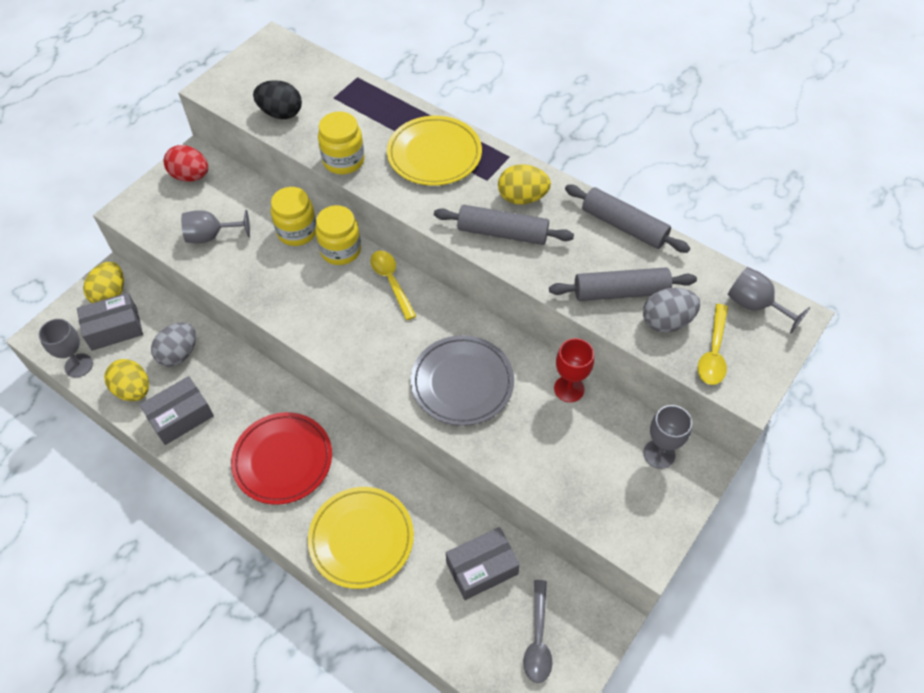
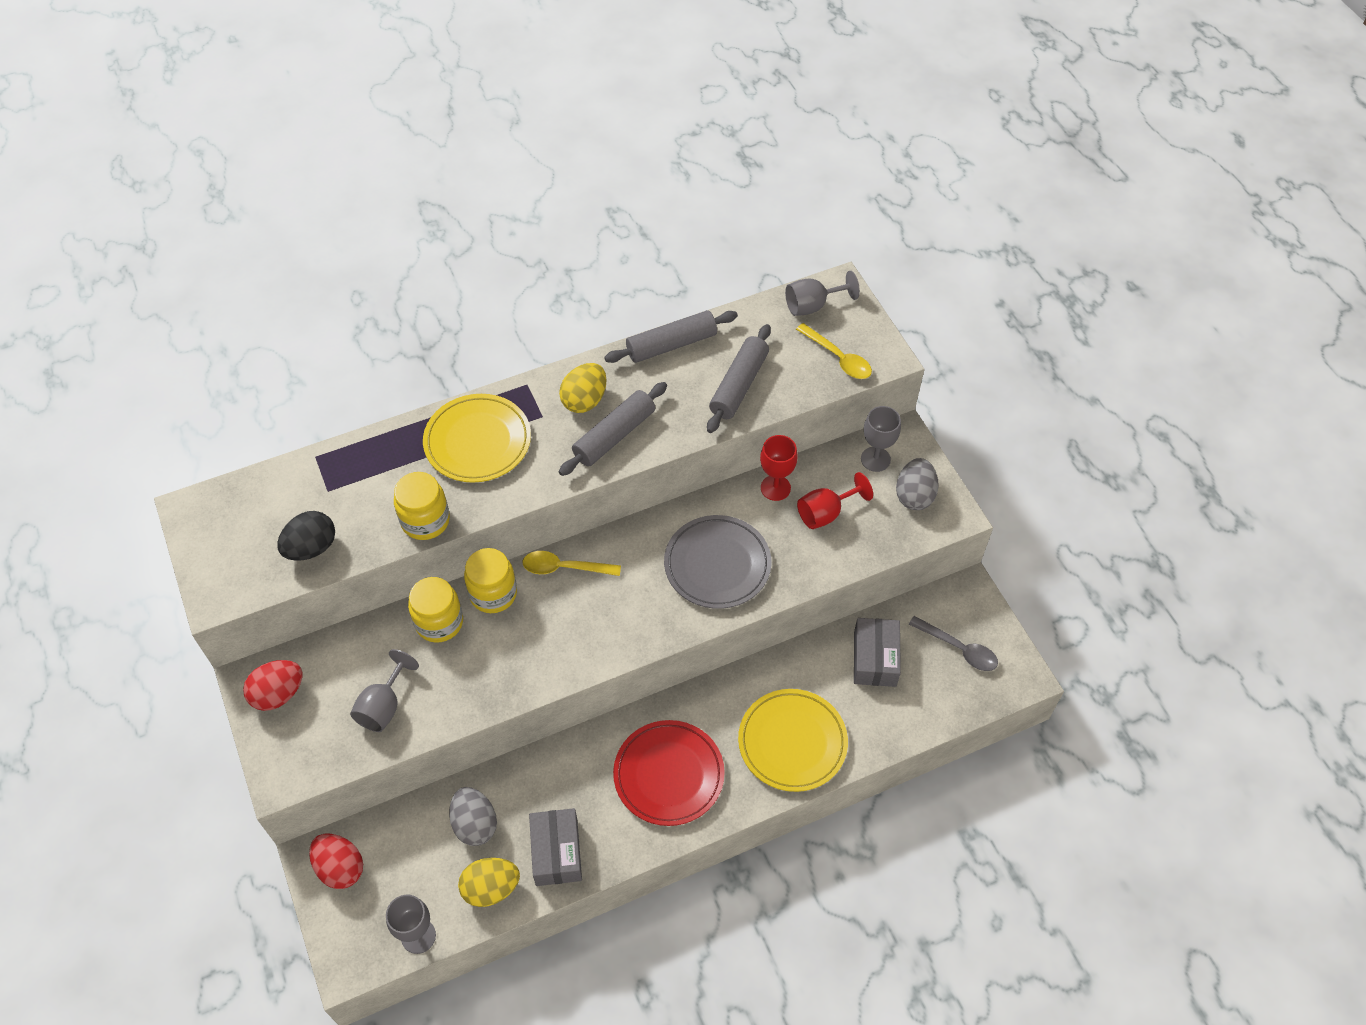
camera: 60 degrees left, 0 degrees up
grey box [77,293,143,351] -> none
yellow egg [83,262,124,303] -> red egg [309,834,363,889]
grey egg [643,288,700,333] -> grey egg moved to [896,458,939,510]
none -> red goblet [797,472,873,529]

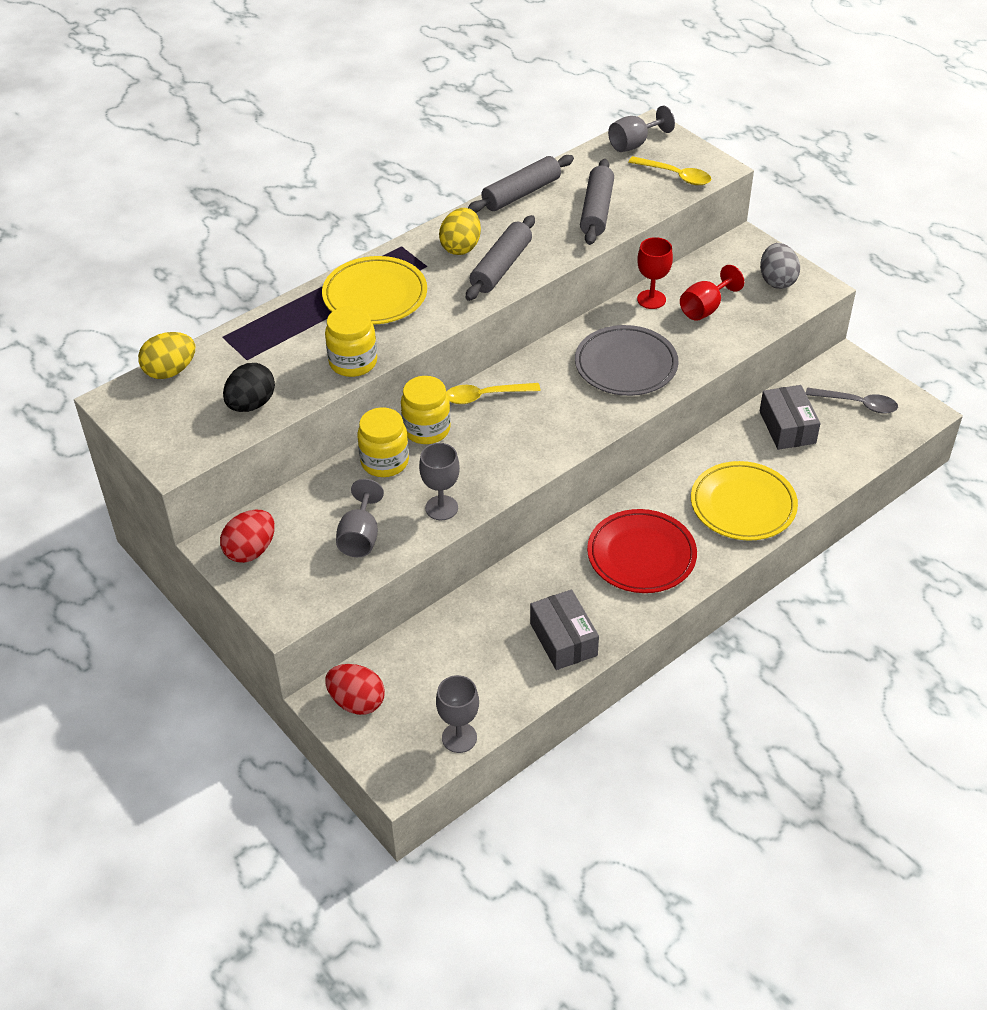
camera: 15 degrees left, 10 degrees down
grey egg [449,787,497,846] -> none
yellow egg [458,858,520,907] -> yellow egg moved to [138,332,195,379]
grey goblet [861,406,901,472] -> grey goblet moved to [419,443,460,520]

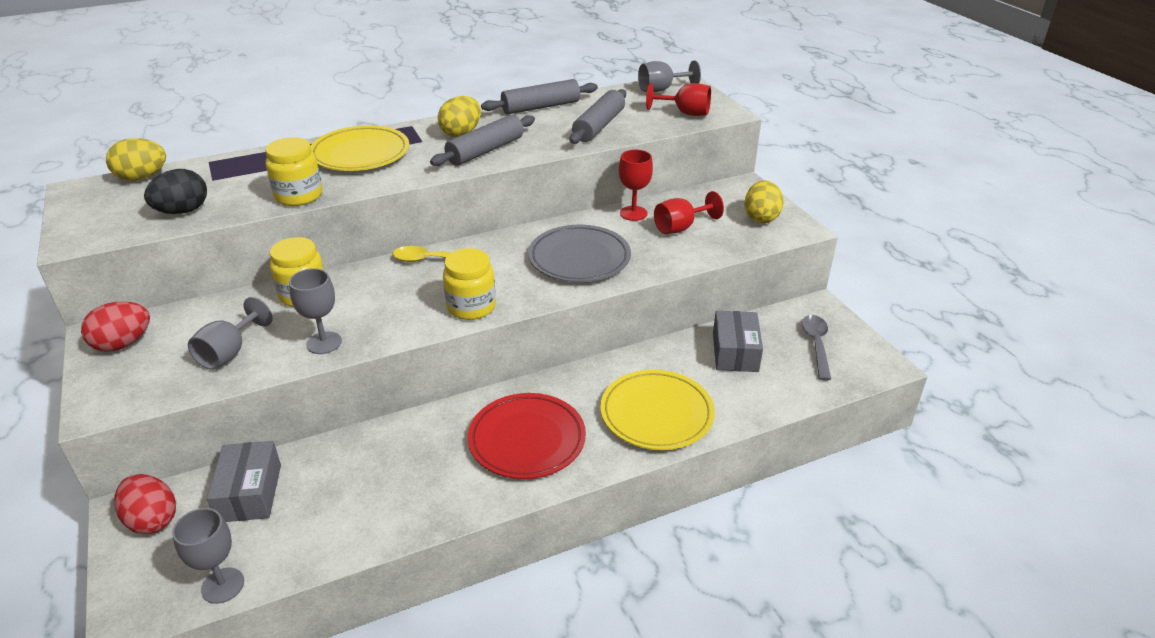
camera: 15 degrees right, 10 degrees down
yellow jar [401,376,451,444] -> yellow jar moved to [443,248,496,320]
grey box [530,590,599,670] -> grey box moved to [207,441,281,522]
yellow spoon [628,156,711,185] -> red goblet [646,83,711,116]
grey egg [760,243,800,289] -> yellow egg [744,180,784,223]
grey spoon [806,388,898,414] -> grey spoon turned 120 degrees counterclockwise [802,315,831,381]

